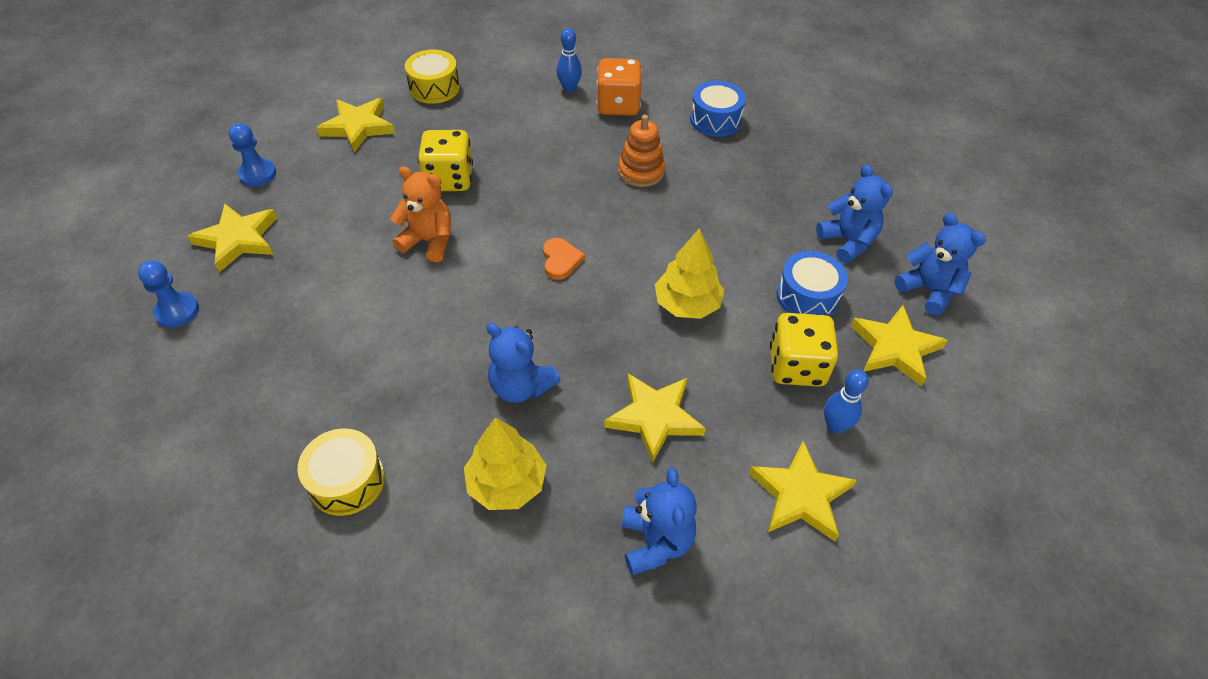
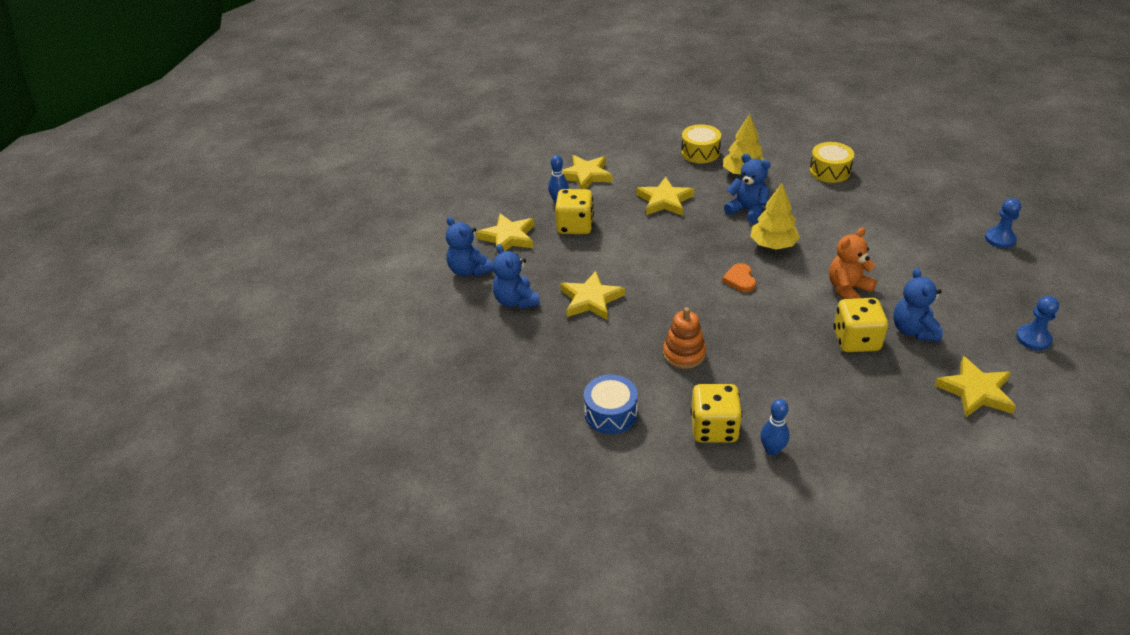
camera: 175 degrees left, 10 degrees down
yellow star [188,204,277,272] -> yellow star moved to [560,271,625,320]
orange teddy bear [390,167,451,262] -> orange teddy bear turned 120 degrees clockwise [829,228,877,299]
yellow drum [405,50,460,104] -> yellow drum moved to [681,124,721,163]
orange dice [596,58,642,116] -> yellow dice [691,384,742,443]
blue teddy bear [622,467,696,575] -> blue teddy bear moved to [893,268,943,342]
yellow tree [655,228,724,319] -> yellow tree moved to [750,183,800,250]
blue drum [777,251,848,316] -> none

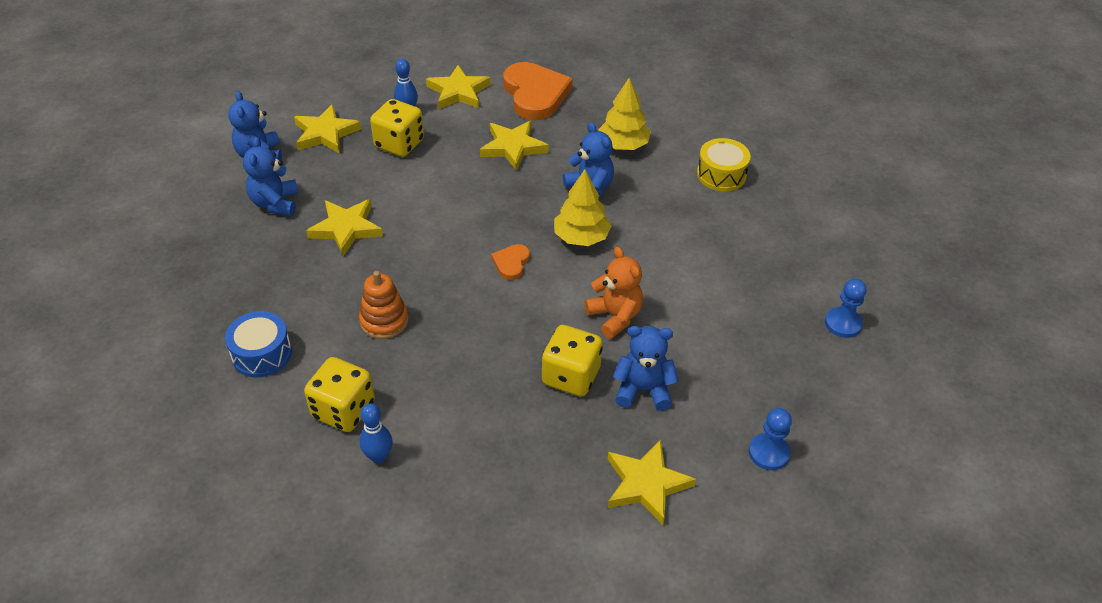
camera: 20 degrees right, 5 degrees up
yellow drum [681,124,721,163] -> none
orange teddy bear [829,228,877,299] -> orange teddy bear turned 75 degrees clockwise [585,247,643,339]
blue teddy bear [893,268,943,342] -> blue teddy bear turned 75 degrees clockwise [613,326,678,411]
none -> orange heart [503,62,573,120]

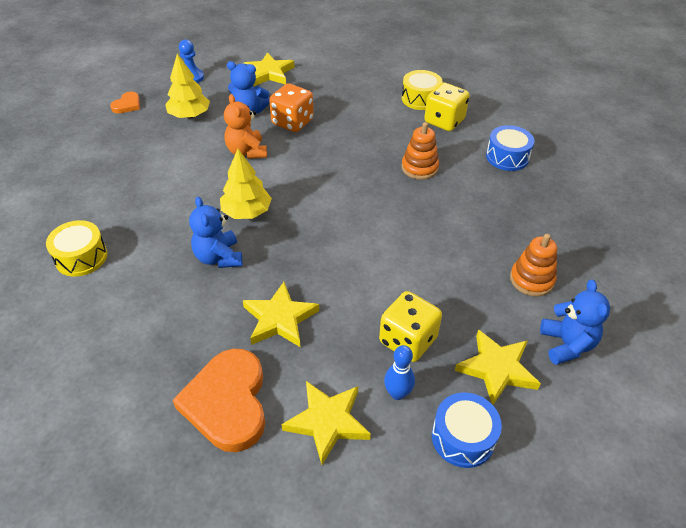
camera: 170 degrees left, 0 degrees up
blue teddy bear [243,137,298,216] -> orange stacking toy [510,234,557,297]
yellow star [306,199,383,256] -> none
blue bowling pin [360,404,393,463] -> yellow drum [402,70,443,110]
orange heart [491,244,530,280] -> orange heart moved to [110,92,140,113]
yellow dice [542,325,603,397] -> orange dice [269,83,314,132]
yellow tree [598,77,651,150] -> yellow tree moved to [165,54,210,118]
blue pawn [825,279,866,338] -> none
none -> blue drum [432,392,502,468]

